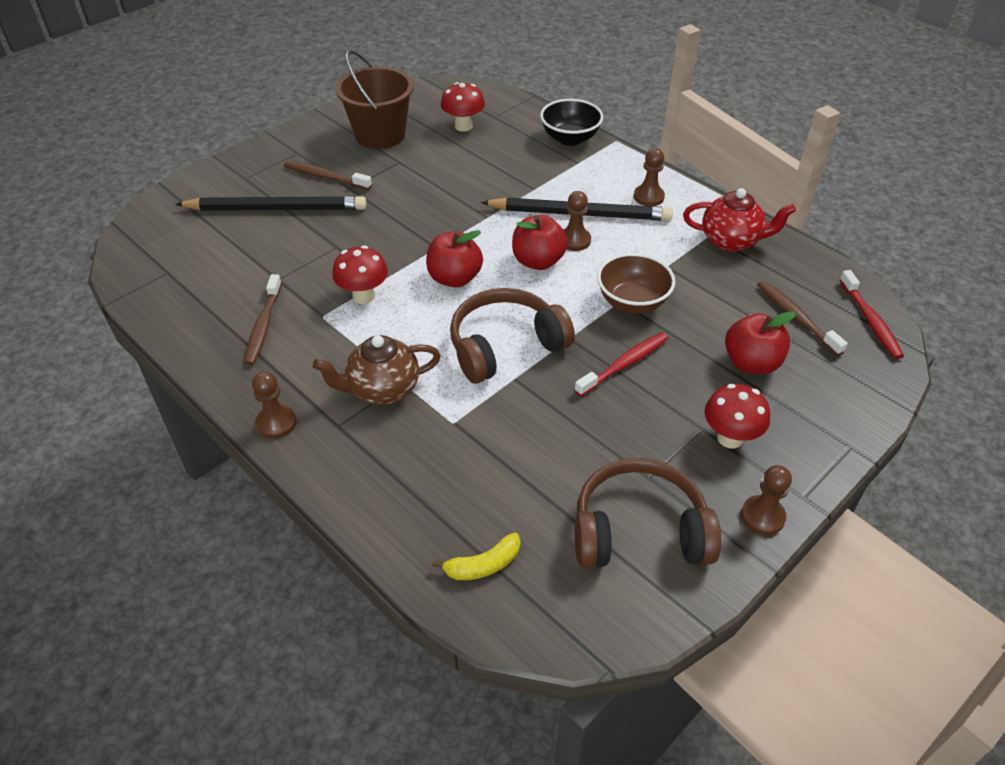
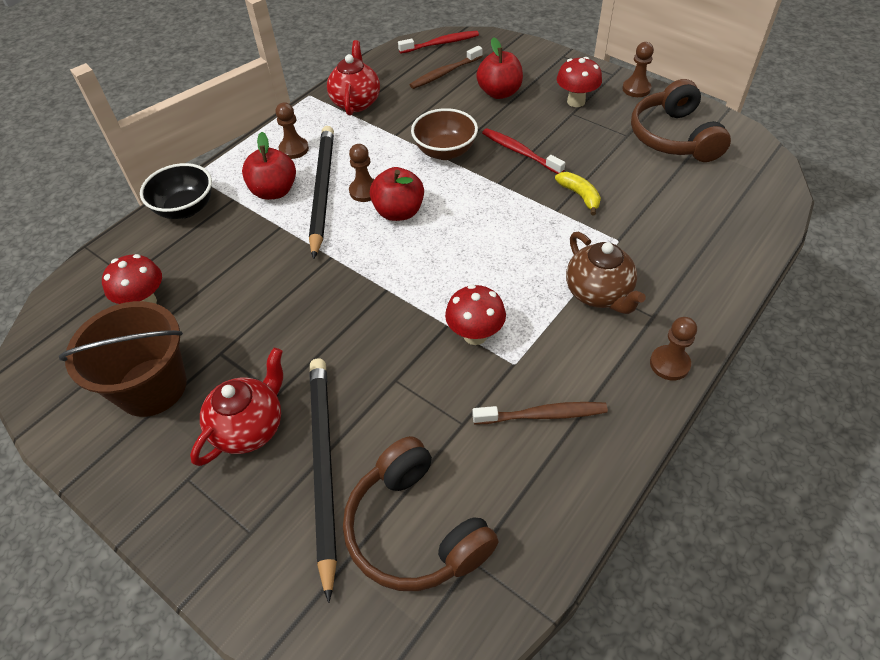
camera: 95 degrees left, 5 degrees up
brown toothbrush [284,161,372,190] -> red teapot [190,348,283,466]
red apple [426,230,483,287] -> red apple moved to [242,132,296,200]
yellow banana [432,533,521,580] -> yellow banana moved to [555,172,601,215]
brown headphones [450,288,575,383] -> brown headphones moved to [343,436,499,591]

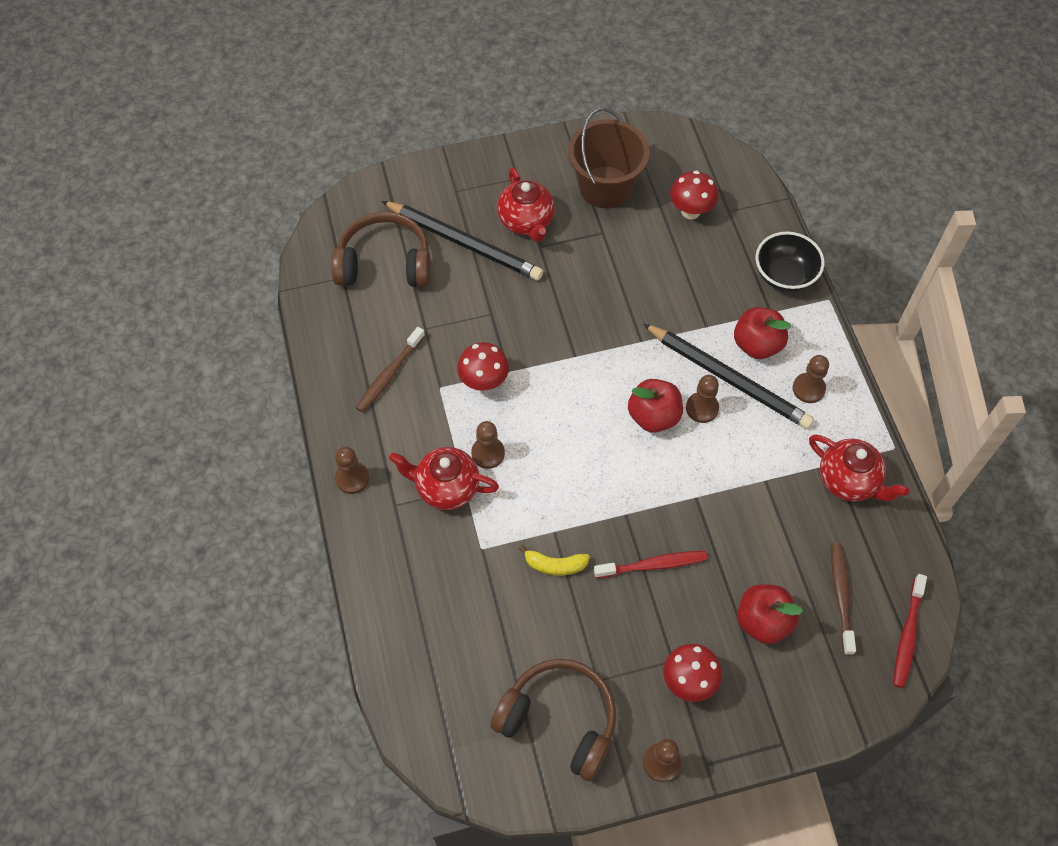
camera: 125 degrees right, 10 degrees up
brown bowl [411,108,478,160] -> none
brown teapot [566,232,646,314] -> red teapot [389,447,499,510]
none -> brown pawn [471,421,505,469]

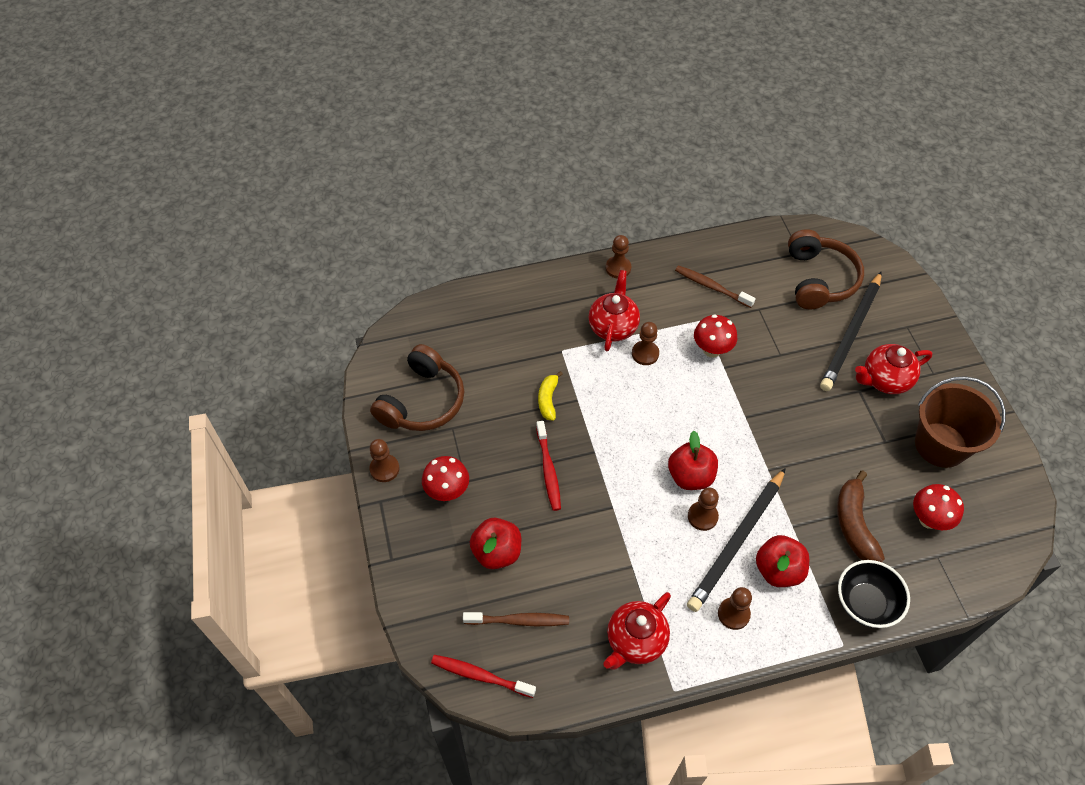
camera: 90 degrees right, 5 degrees down
none -> brown banana [837,470,885,562]

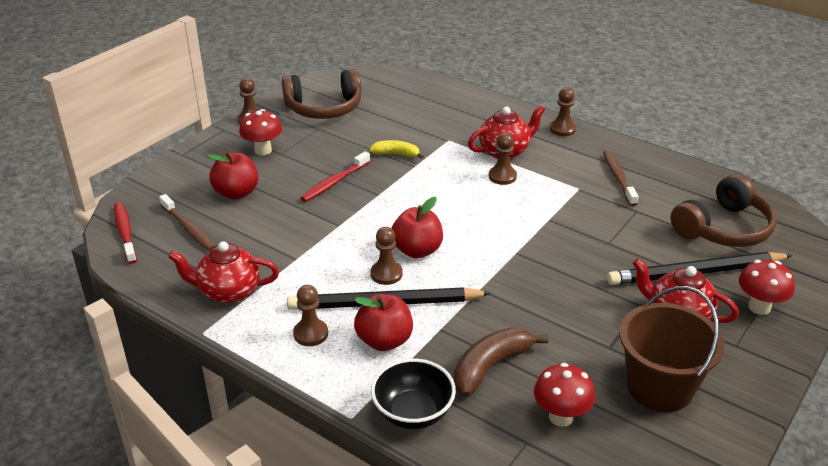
camera: 50 degrees right, 20 degrees down
yellow banana [538,371,563,421] -> yellow banana turned 45 degrees clockwise [369,140,424,159]
red mushroom [694,315,737,358] -> red mushroom moved to [739,260,795,315]

